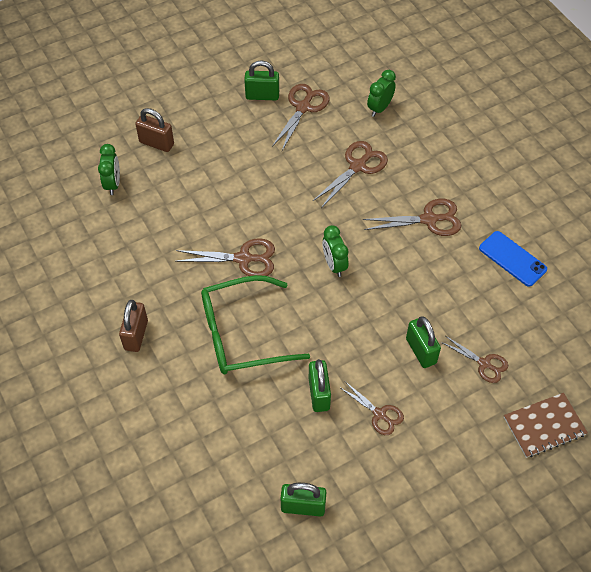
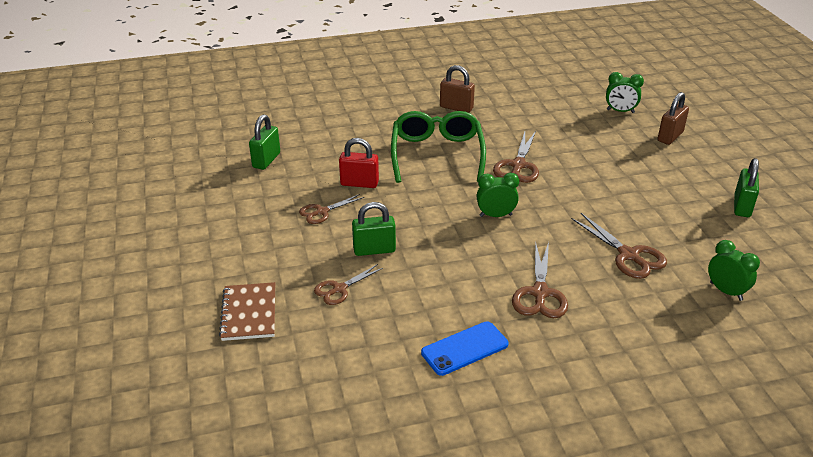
camera: 105 degrees right, 20 degrees down
brown scissors [272,84,329,151] -> none
green padlock [309,359,331,412] -> red padlock [339,138,379,188]

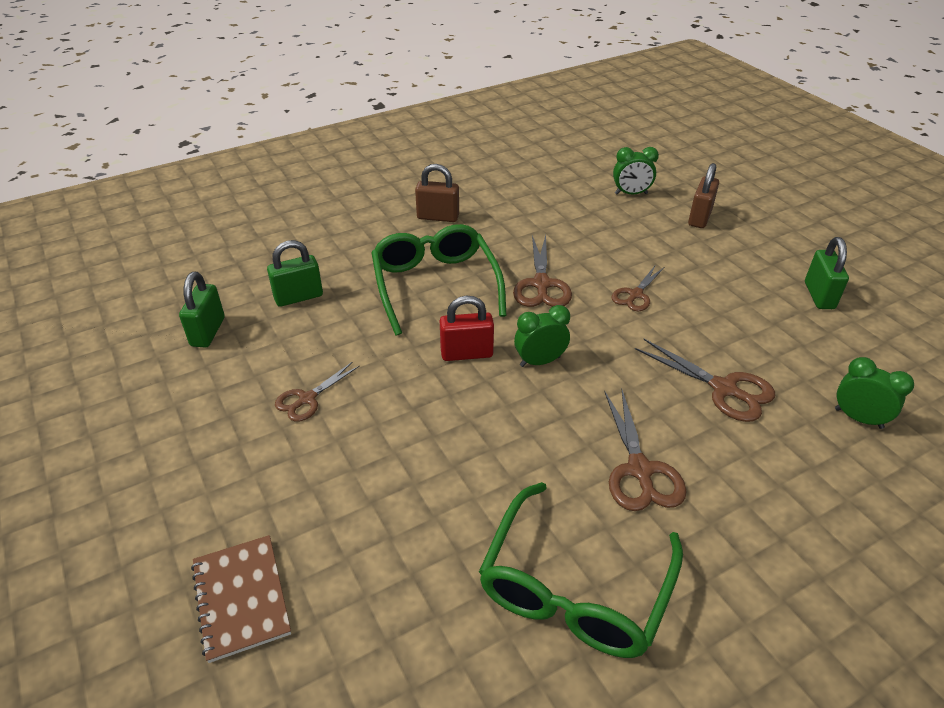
camera: 15 degrees left, 5 degrees up
brown scissors [314,264,383,305] -> brown scissors moved to [612,266,664,311]
red padlock [339,138,379,188] -> red padlock moved to [440,296,494,361]
green padlock [352,202,396,256] -> green padlock moved to [267,240,323,307]
blue phone [421,321,508,376] -> green glasses [479,482,683,658]

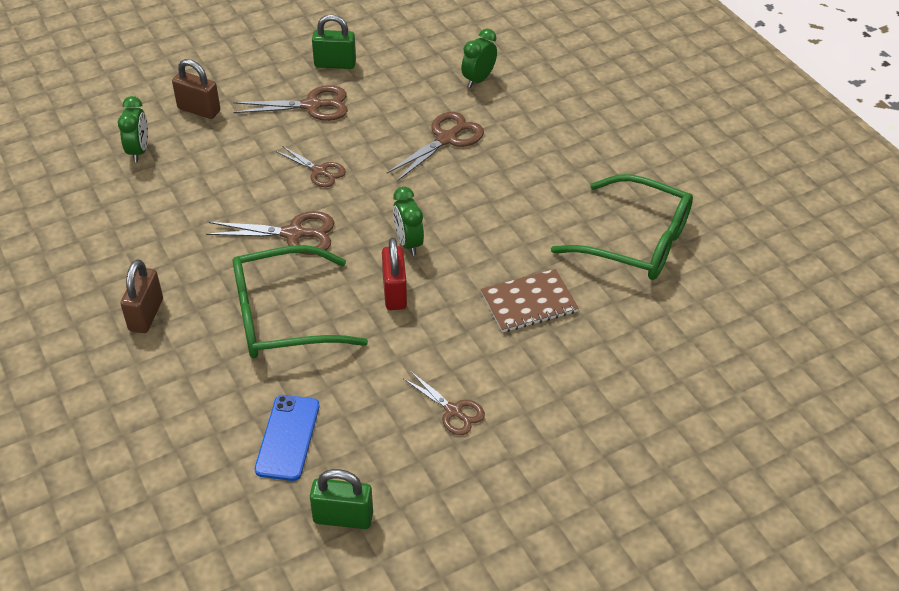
camera: 90 degrees left, 5 degrees up
brown notebook [191,535,291,663] -> brown notebook moved to [481,269,579,333]
green padlock [267,240,323,307] -> blue phone [255,395,319,481]
brown scissors [604,390,686,511] -> brown scissors moved to [233,85,348,121]

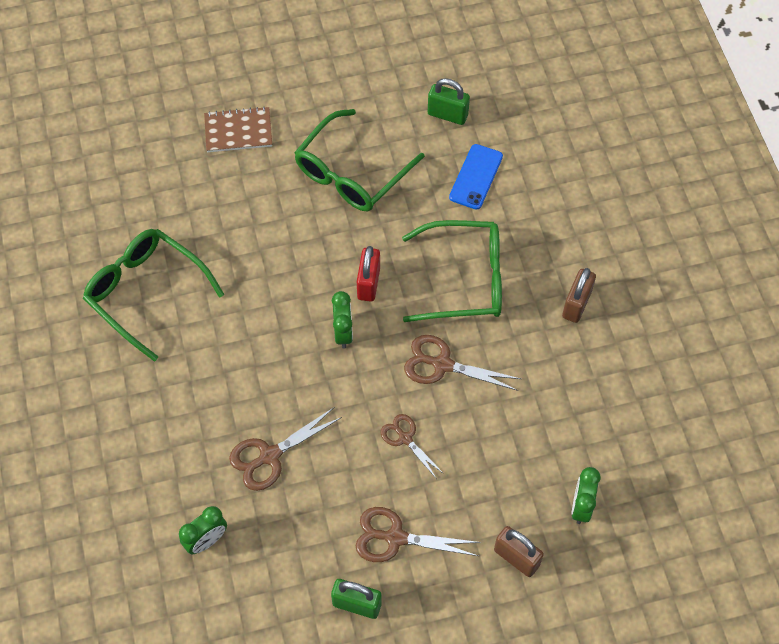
camera: 165 degrees left, 15 degrees up
brown scissors [403,372,485,435] -> green glasses [294,109,425,211]
brown notebook [481,269,579,333] -> brown notebook moved to [204,106,272,152]

